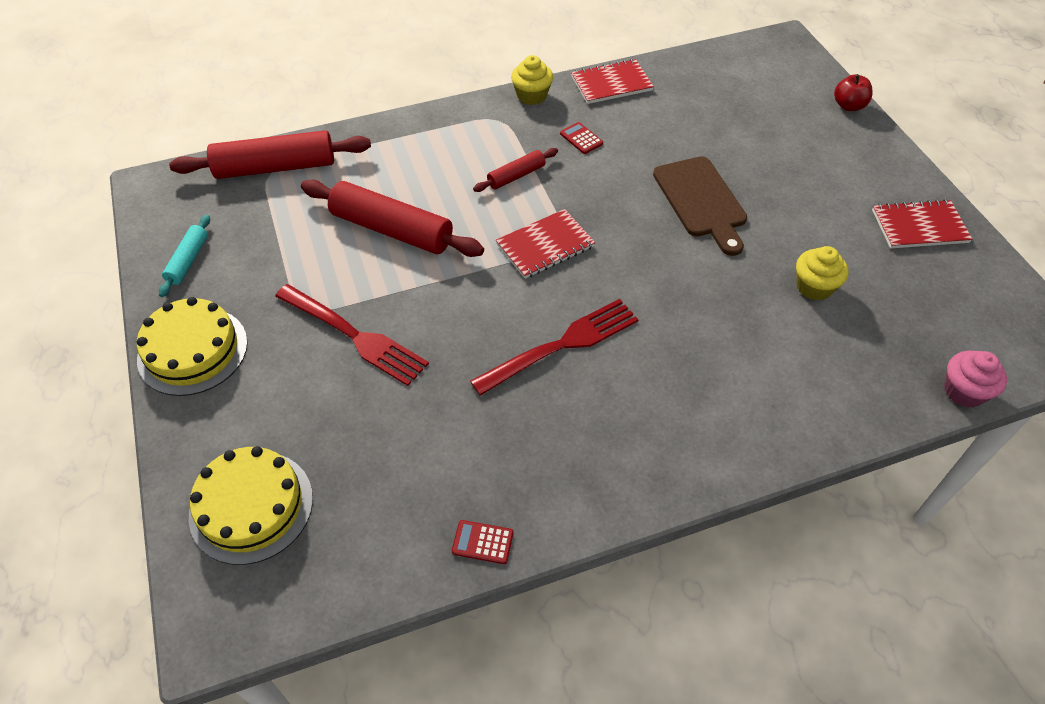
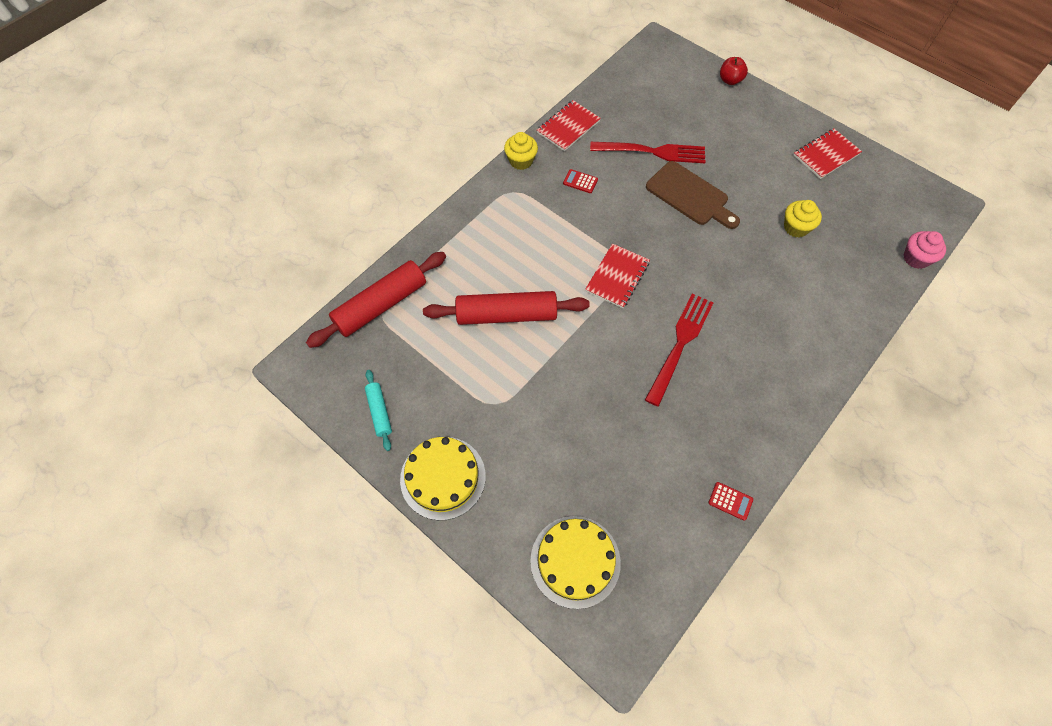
camera: 30 degrees left, 10 degrees up
red fork [275,284,429,386] -> red fork moved to [590,142,705,163]
red calculator [452,520,513,564] -> red calculator turned 135 degrees counterclockwise [708,482,753,521]
red rolling pin [473,148,558,192] -> none

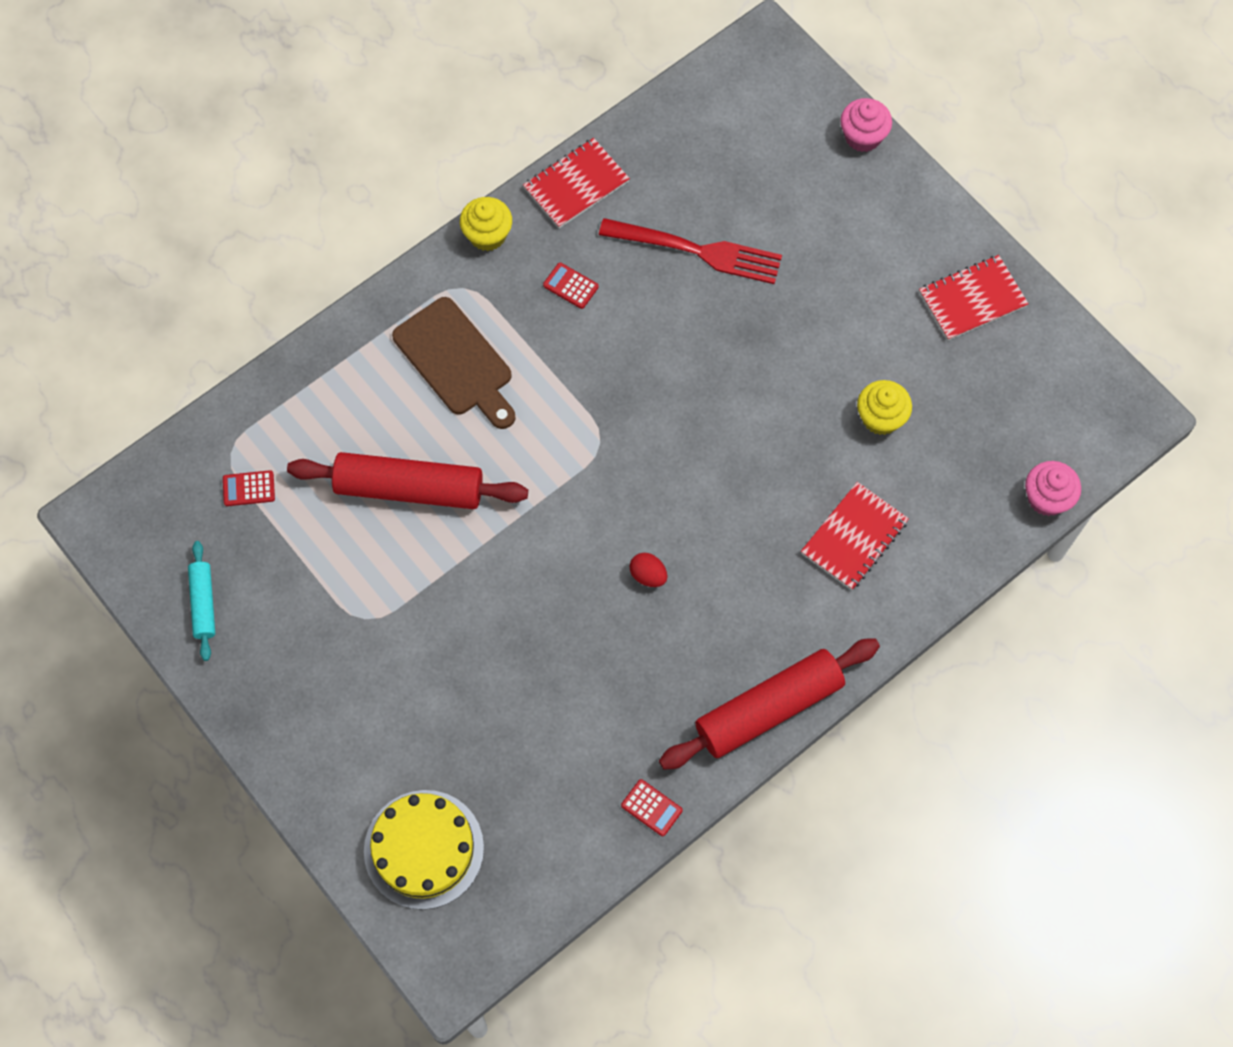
camera: 10 degrees right, 5 degrees up
red rolling pin [306,252,446,348] -> red rolling pin moved to [659,638,880,770]
yellow cake [400,437,486,520] -> none
red notebook [585,243,650,308] -> red notebook moved to [801,482,909,590]
red fork [645,294,713,407] -> red egg [629,553,667,587]
brown cutting board [646,161,740,229] -> brown cutting board moved to [392,297,515,429]
red apple [720,57,748,85] -> pink cupcake [840,98,892,152]
none -> red calculator [223,470,275,506]

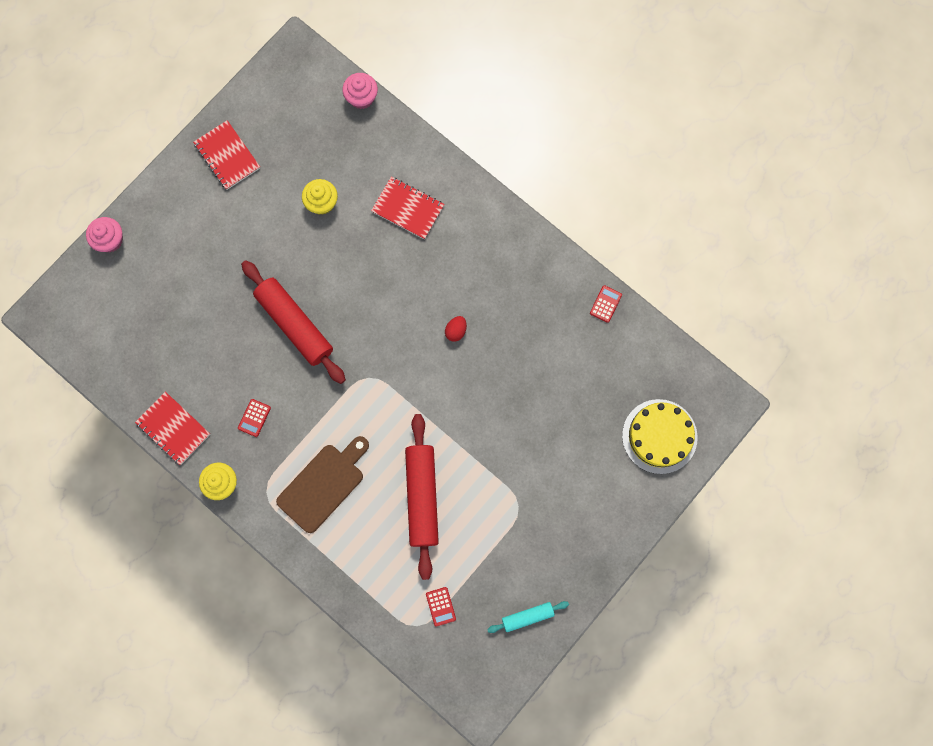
camera: 100 degrees left, 10 degrees up
red fork [599,218,782,284] -> none
red rolling pin [659,638,880,770] -> red rolling pin moved to [241,260,346,384]

